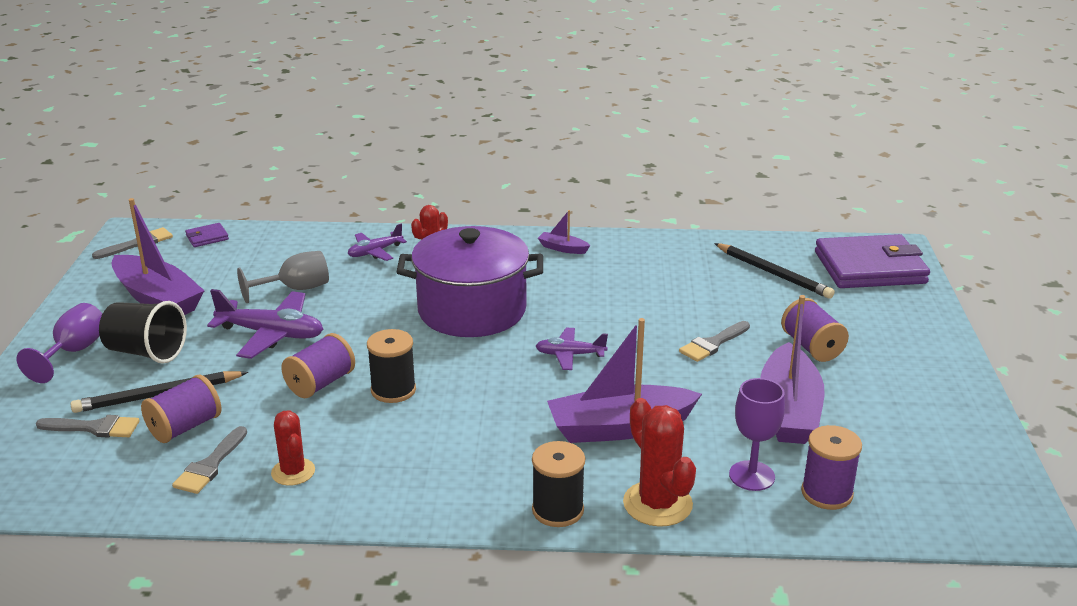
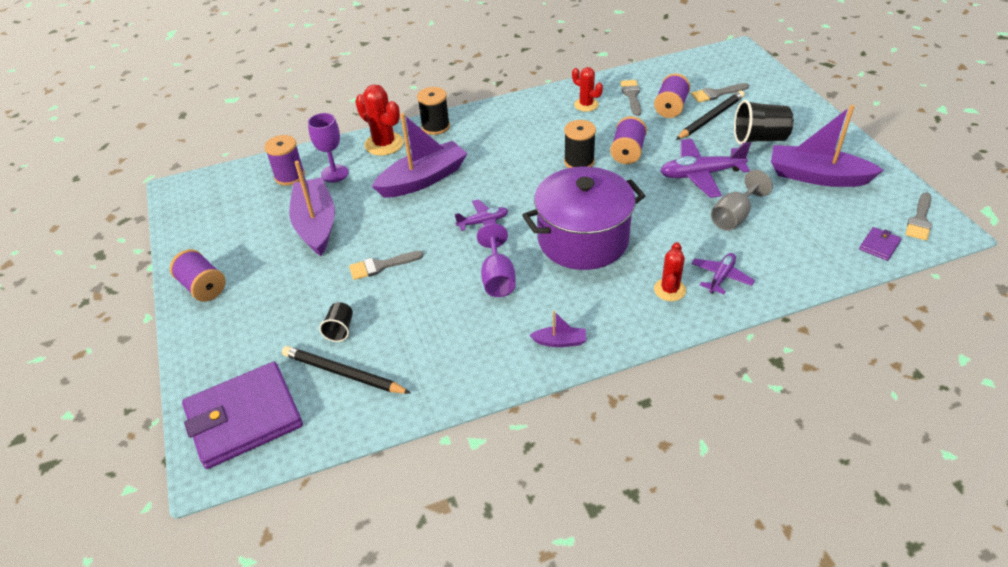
camera: 160 degrees right, 15 degrees up
purple goblet [16,303,102,383] -> purple goblet moved to [477,224,516,297]
grey brush [679,321,750,362] -> grey brush turned 135 degrees counterclockwise [349,251,424,280]
purple spool [781,298,849,362] -> purple spool moved to [170,249,226,302]
none -> black cup [319,302,353,342]

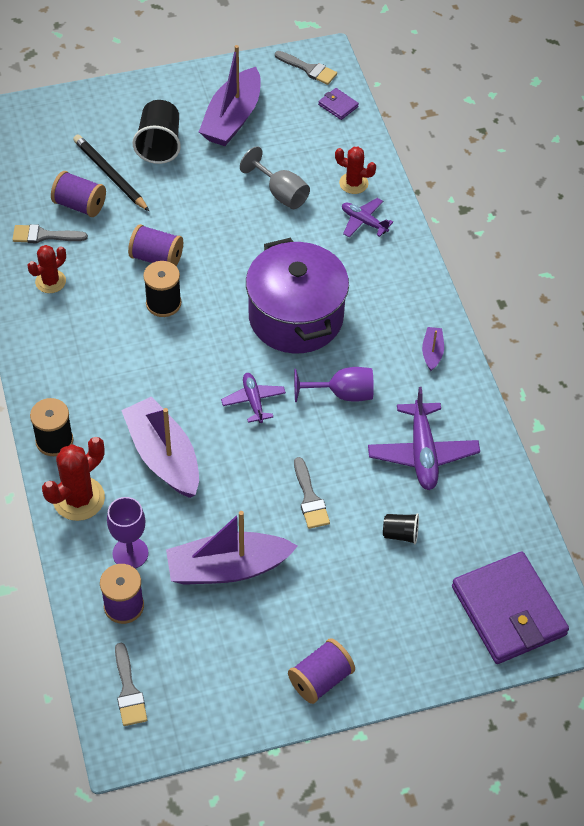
camera: 90 degrees left, 10 degrees up
black pencil [282,346,411,394] -> none
red cactus [654,242,686,301] -> red cactus moved to [335,147,376,194]
purple plane [660,139,751,198] -> purple plane moved to [368,387,480,490]
grey brush [691,83,749,103] -> grey brush moved to [115,643,147,726]

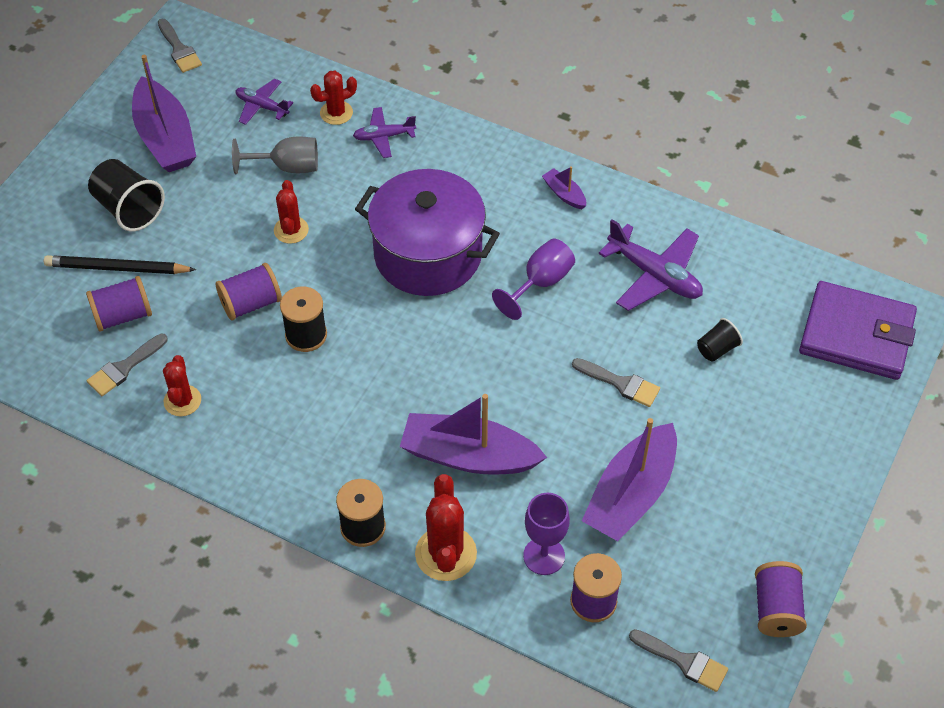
camera: 45 degrees left, 0 degrees up
purple plane [221,373,286,423] -> purple plane moved to [236,79,293,125]
grey brush [275,51,337,85] -> grey brush turned 75 degrees clockwise [158,19,202,73]
purple spool [288,638,355,704] -> purple spool moved to [755,561,807,637]
purple wallet [318,88,359,120] -> none
none -> red cactus [274,180,309,244]

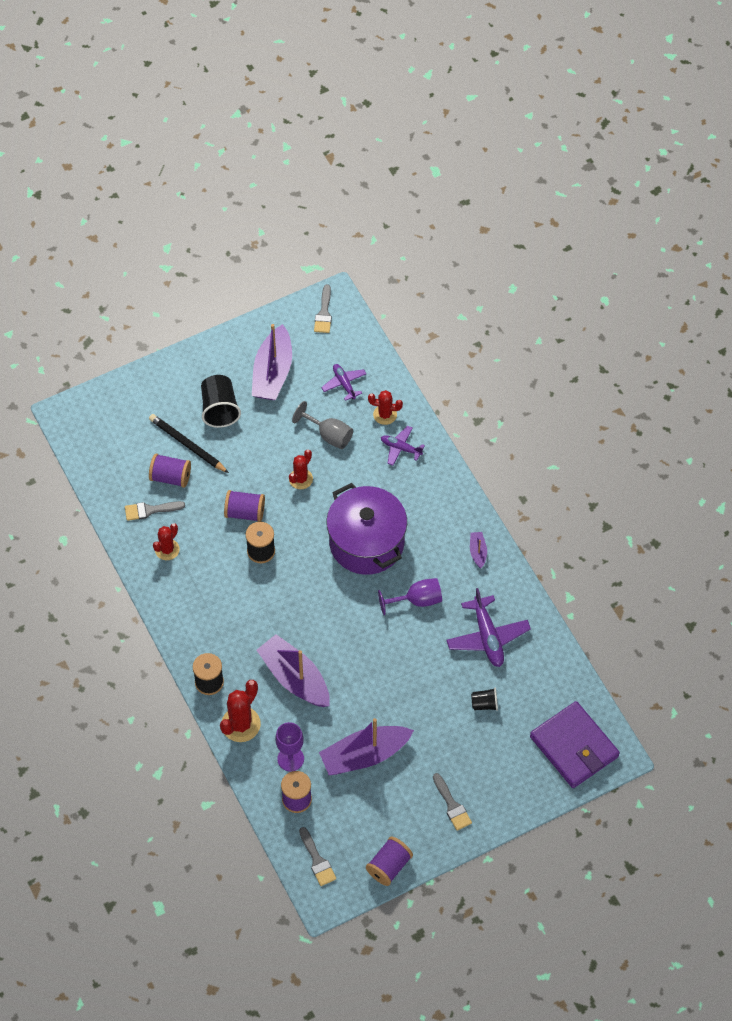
camera: 35 degrees right, 5 degrees up
grey brush [572,358,660,407] -> grey brush moved to [433,773,472,831]

